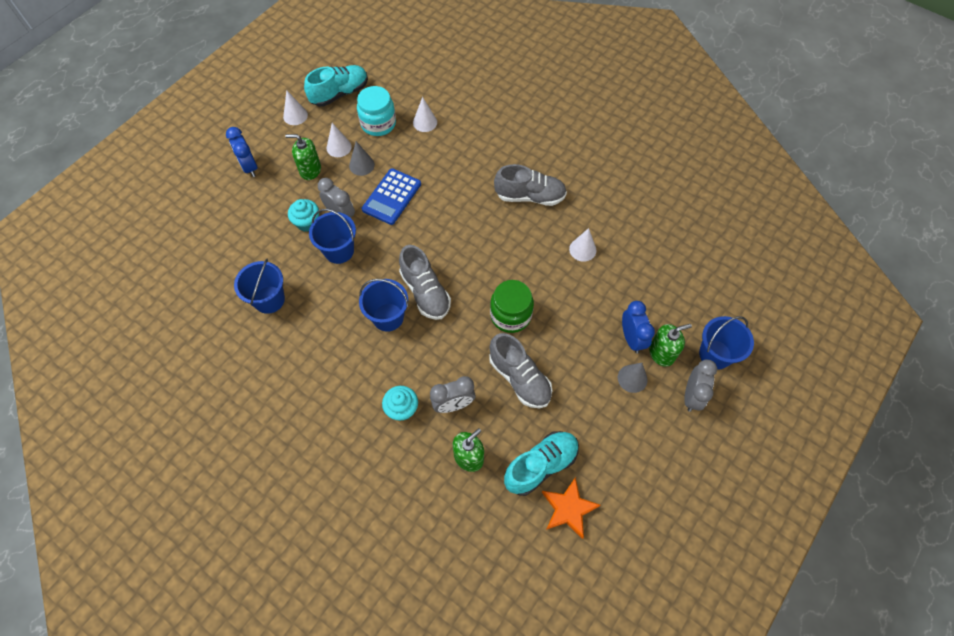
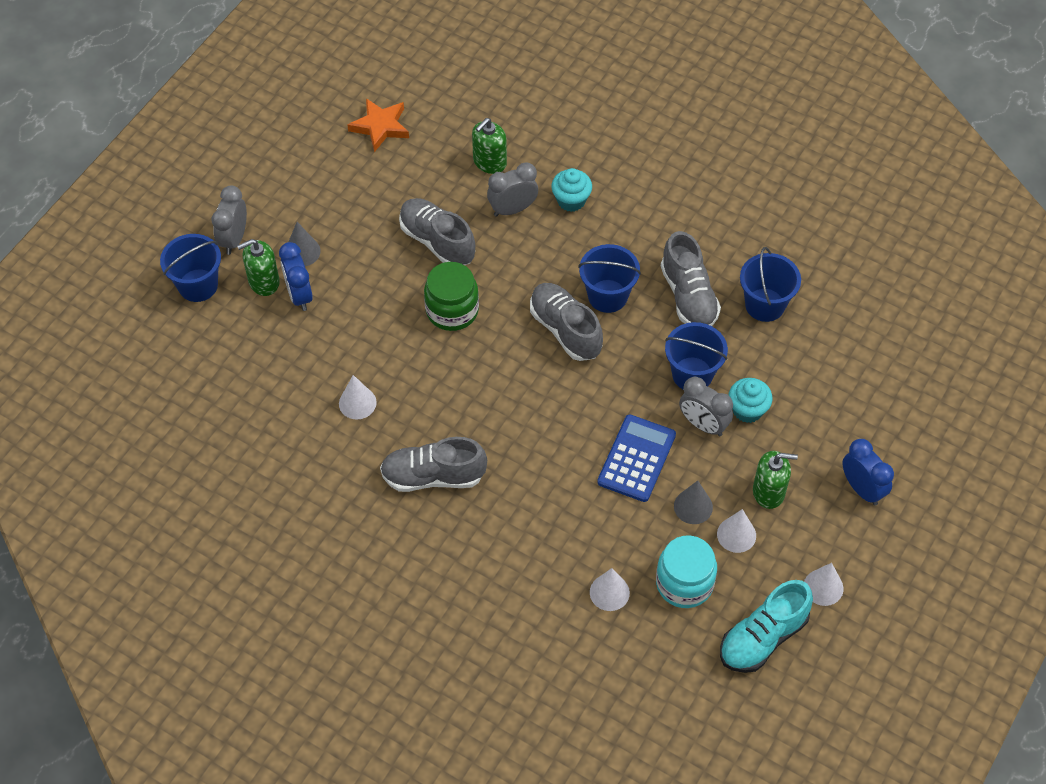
camera: 175 degrees right, 5 degrees down
turquoise shoe [504,431,579,496] -> none
none -> grey shoe [661,231,721,326]

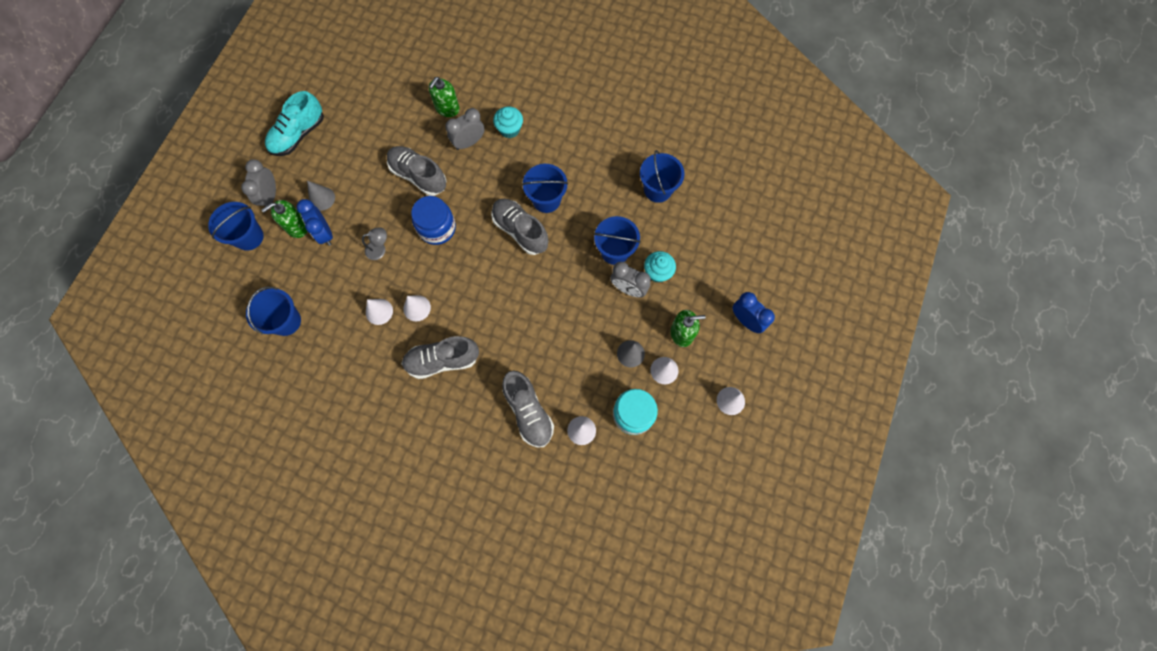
camera: 10 degrees left, 15 degrees up
orange star [347,98,409,152] -> none
green jar [424,262,479,331] -> blue jar [411,196,456,245]
blue calculator [597,414,676,502] -> none
grey shoe [661,231,721,326] -> grey shoe moved to [502,371,554,448]
turquoise shoe [720,580,813,673] -> turquoise shoe moved to [265,91,324,156]
none -> blue bucket [246,287,301,336]
none -> grey lamp [362,227,387,260]
none -> white cone [403,295,431,322]

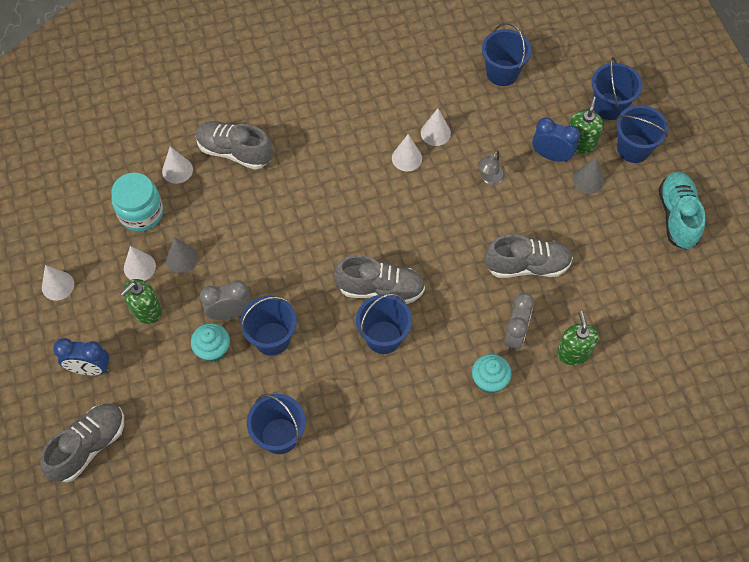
camera: 140 degrees right, 10 degrees down
grey clock [241,159,276,207] -> blue bucket [616,105,669,163]
grey shoe [401,336,479,379] -> grey shoe moved to [40,404,124,482]
blue jar [411,196,456,245] -> none

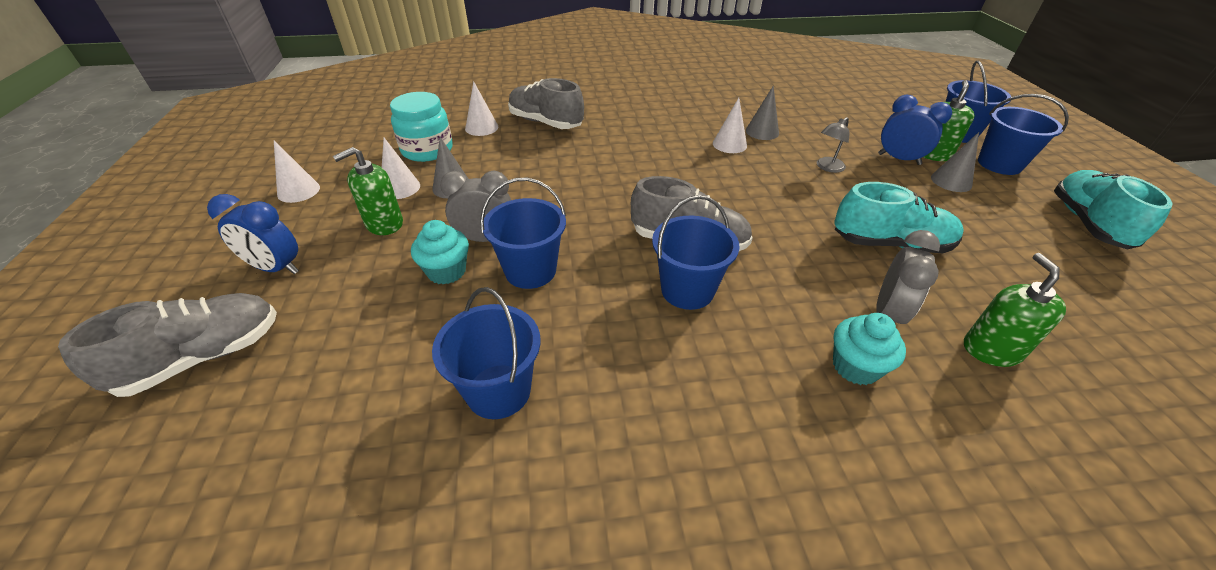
camera: 10 degrees right, 20 degrees down
white cone [421,108,451,146] -> grey cone [746,86,779,140]
blue bucket [482,22,532,86] -> none
grey shoe [484,234,573,278] -> turquoise shoe [834,182,964,253]

